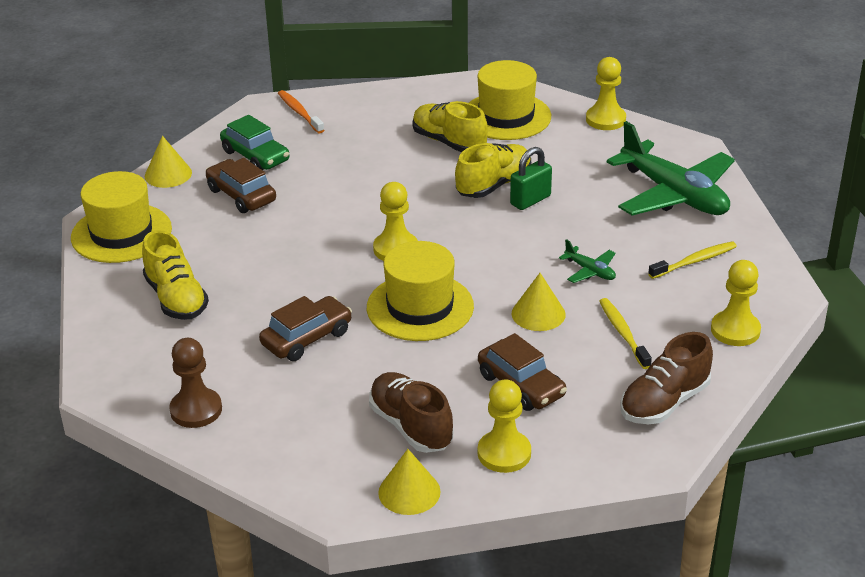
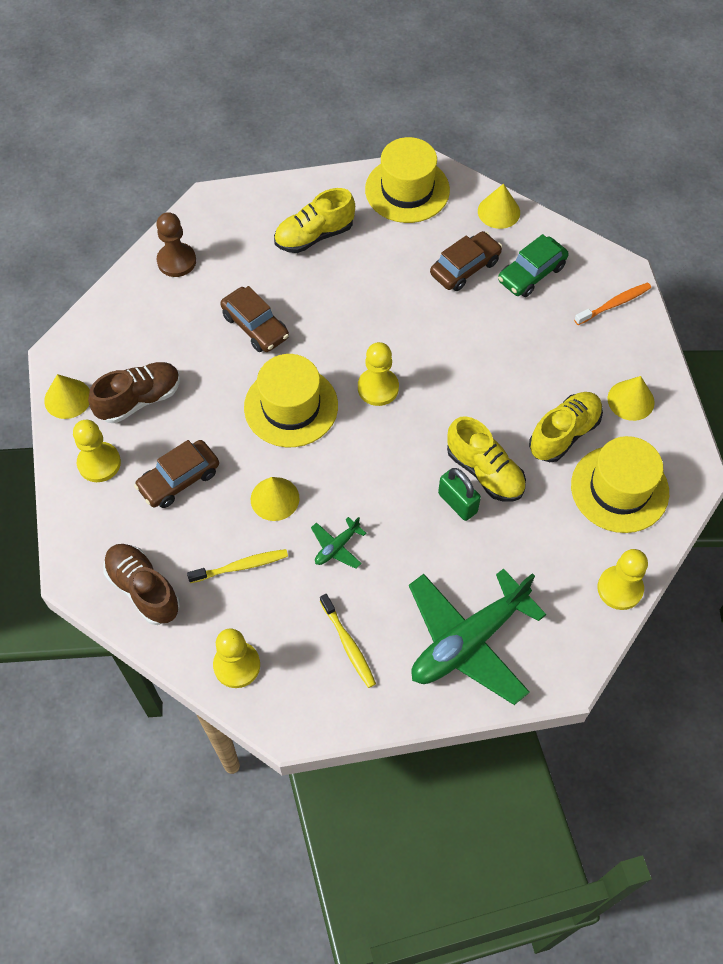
camera: 90 degrees right, 25 degrees up
none -> yellow cone [608,376,655,421]

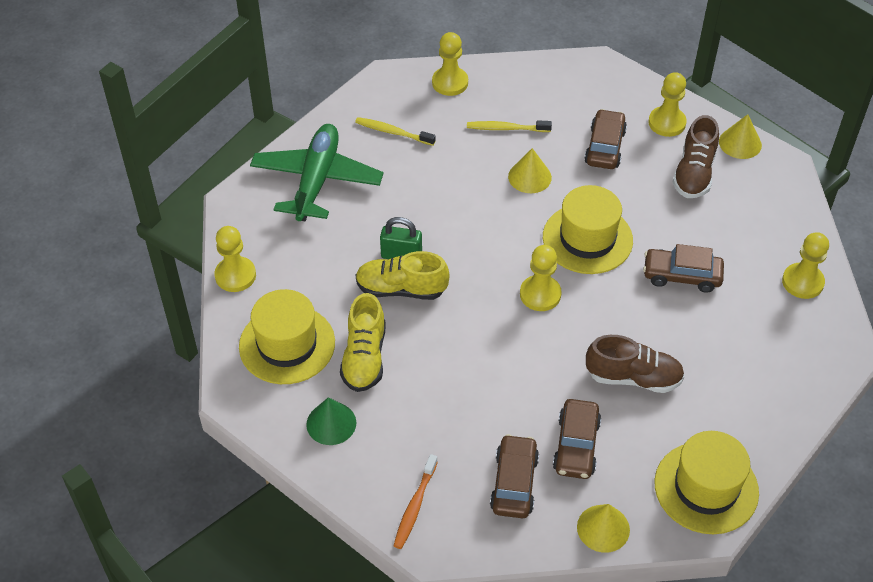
camera: 140 degrees right, 10 degrees down
brown shoe [103,544,180,625] -> brown shoe moved to [586,335,685,393]
brown pawn [156,212,196,277] -> yellow pawn [782,232,829,299]
yellow toothbrush [187,549,288,583] -> yellow toothbrush turned 60 degrees clockwise [467,120,552,132]
yellow shoe [274,188,355,253] -> none
green plane [311,517,366,569] -> none
green car [498,234,568,297] -> brown car [490,434,539,518]
yellow cone [608,376,655,421] -> green cone [306,397,356,445]

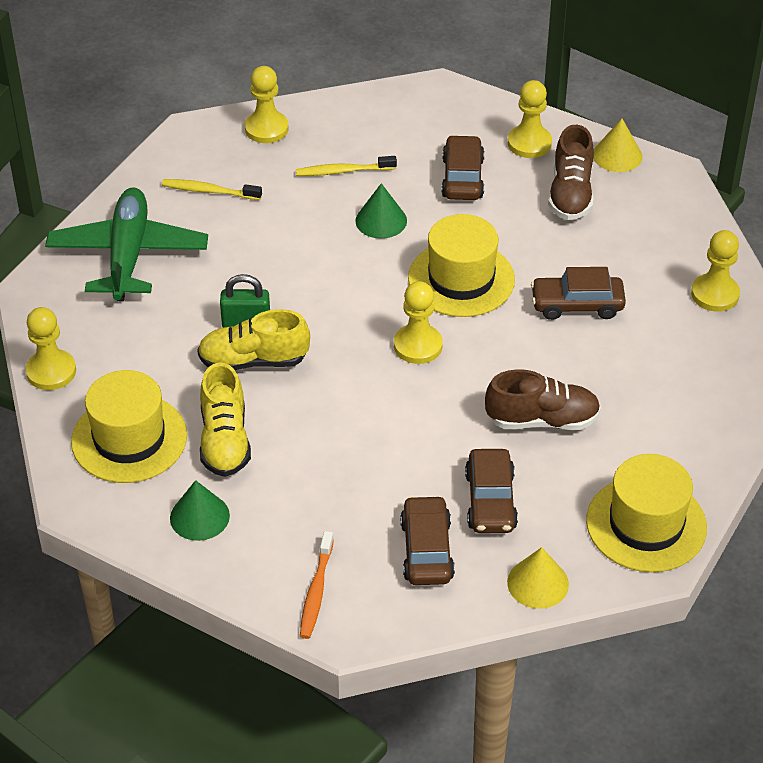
camera: 10 degrees left, 5 degrees down
yellow cone [508,148,552,193] -> green cone [355,183,407,239]

